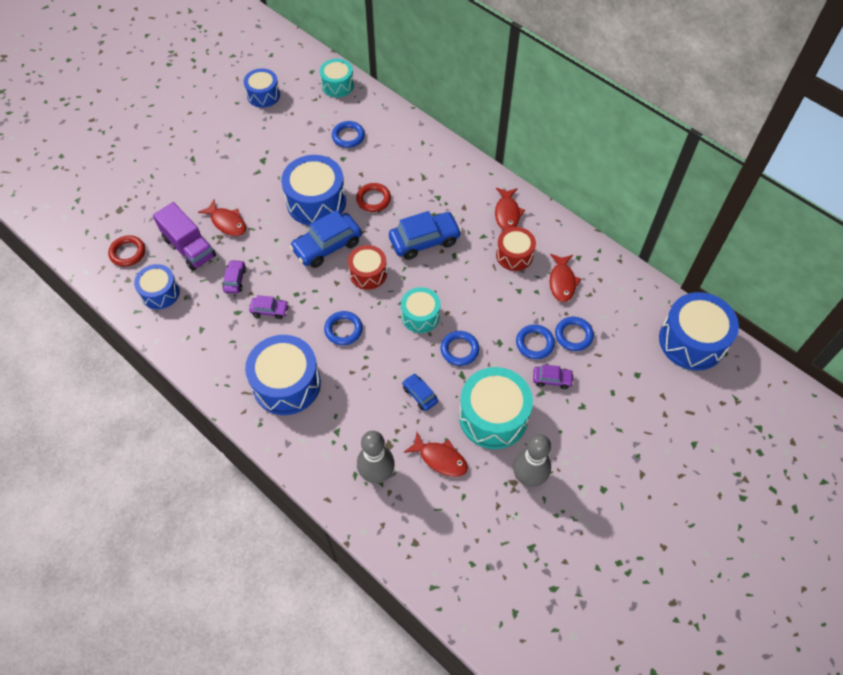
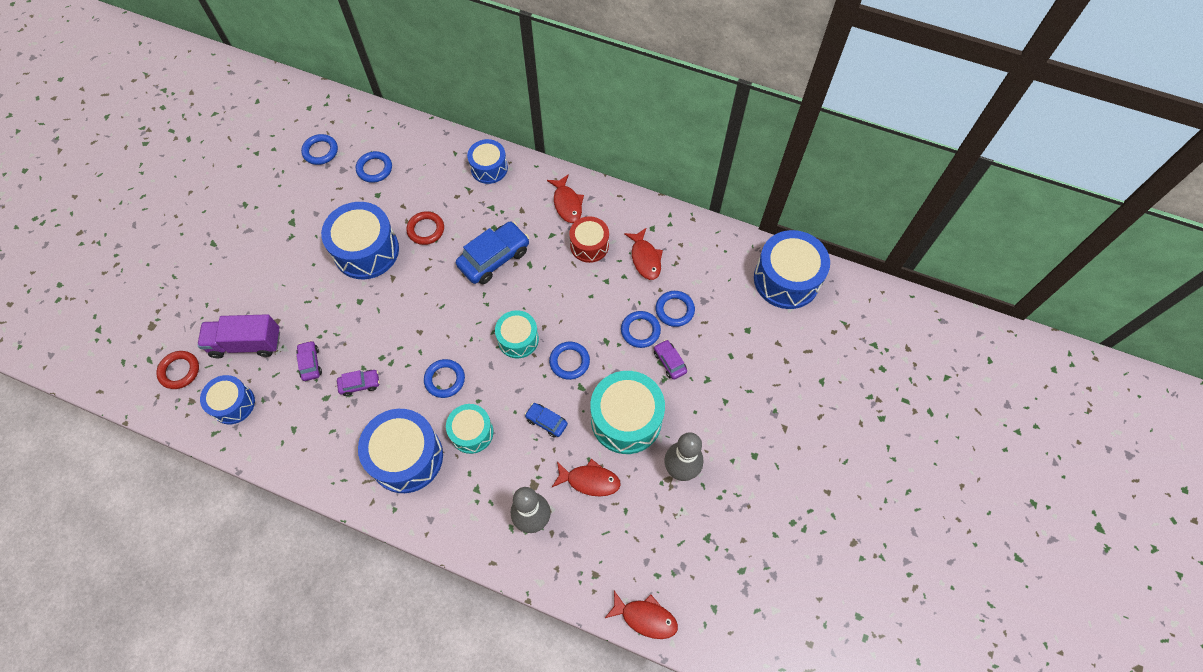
camera: 20 degrees left, 5 degrees up
purple truck [153,202,216,271] -> purple truck turned 150 degrees clockwise [197,314,280,358]
red fish [198,199,246,236] -> red fish moved to [605,591,678,639]
blue drum [244,68,280,108] -> blue drum moved to [467,139,508,184]
blue car [290,210,362,268] -> none
turquoise drum [320,59,354,97] -> turquoise drum moved to [446,404,494,454]
red drum [348,245,387,290] -> none
purple car [533,364,574,389] -> purple car turned 105 degrees counterclockwise [654,340,687,380]
none -> blue ring [301,134,338,165]

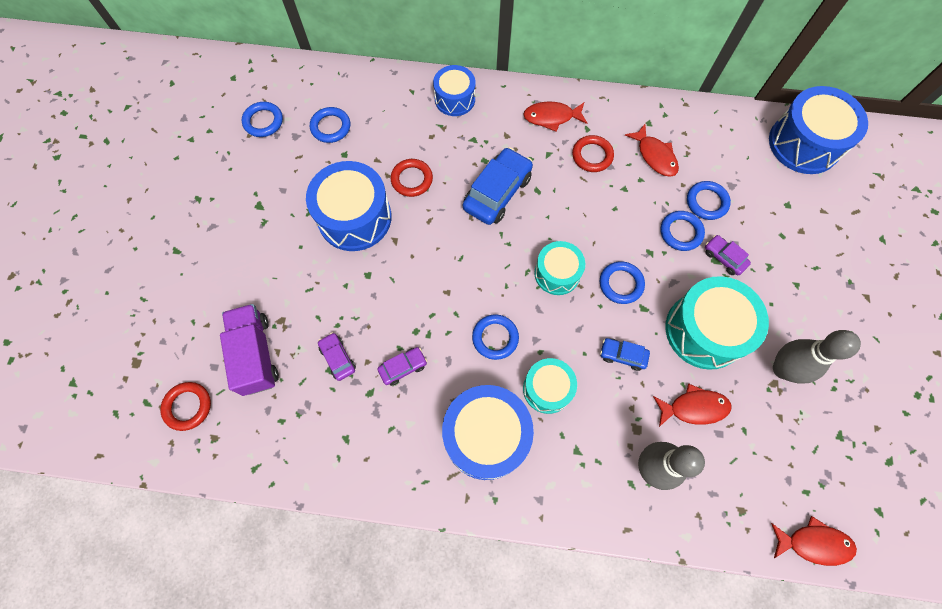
camera: 15 degrees left, 5 degrees up
purple truck [197,314,280,358] -> purple truck turned 90 degrees clockwise [220,304,279,396]
blue drum [200,375,255,424] -> none
red fish [547,174,584,223] -> red fish turned 120 degrees clockwise [523,102,587,132]
red drum [569,216,609,263] -> red ring [572,135,614,172]

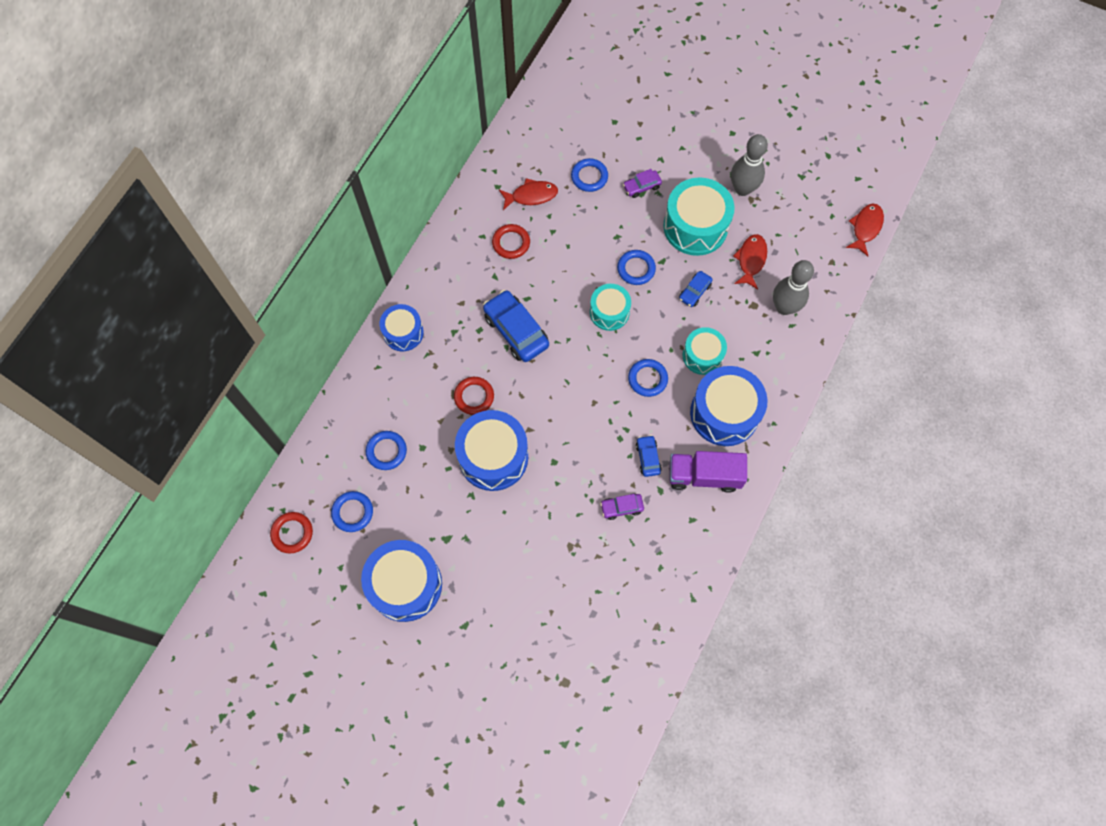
camera: 70 degrees left, 0 degrees up
red ring [160,382,211,431] -> red ring moved to [270,512,313,554]
purple truck [220,304,279,396] -> purple truck moved to [669,451,747,493]
purple car [377,347,427,386] -> blue car [636,435,662,477]
red fish [523,102,587,132] -> none
blue ring [660,211,705,251] -> none
blue drum [769,86,868,174] -> blue drum moved to [361,540,442,622]

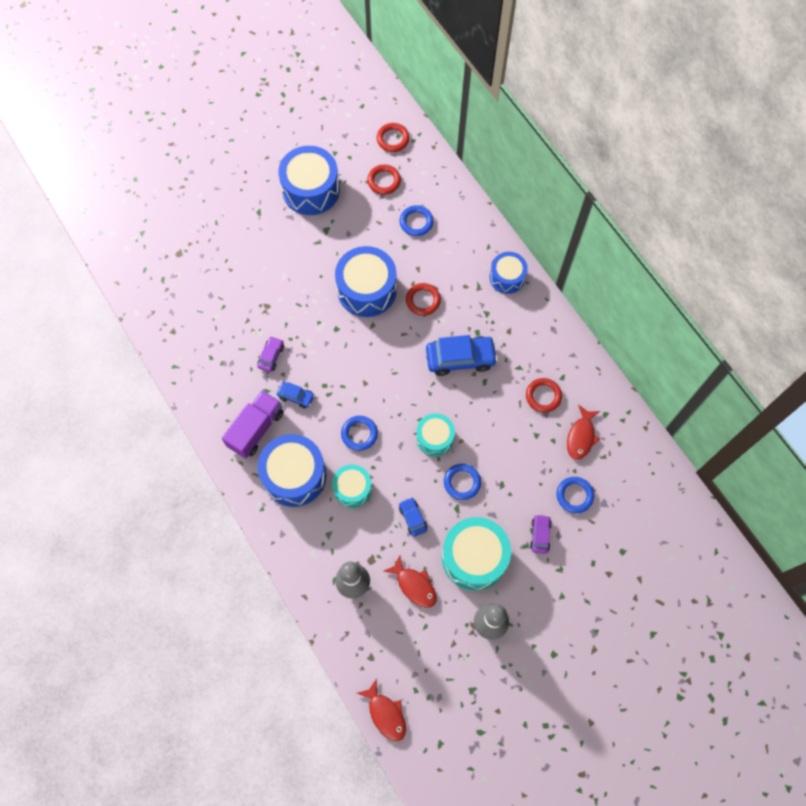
camera: 120 degrees right, 0 degrees up
blue ring [331,491,373,532] -> red ring [367,164,401,195]

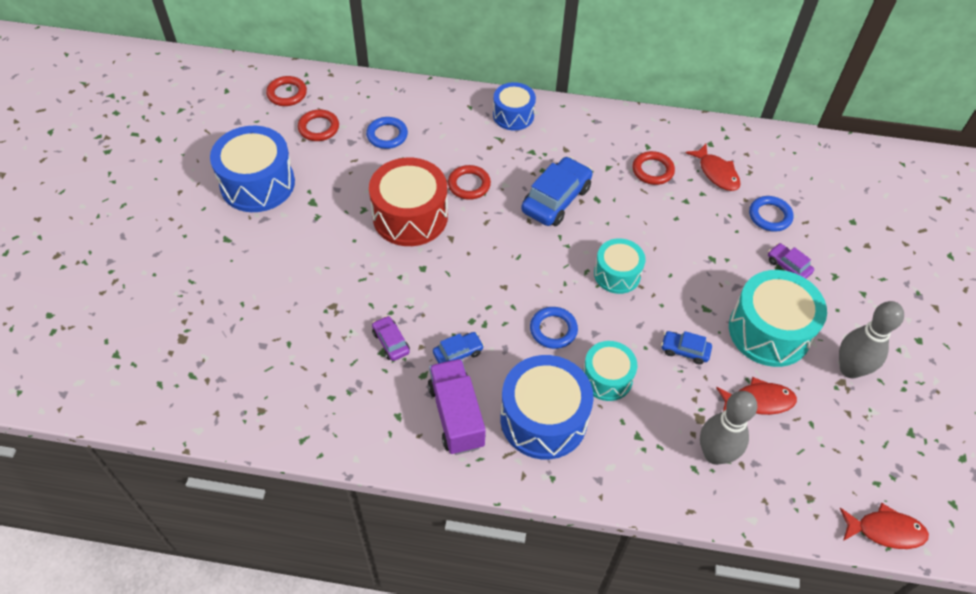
camera: 50 degrees left, 15 degrees down
blue drum [335,246,397,317] -> red drum [369,158,448,246]
blue ring [444,464,481,500] -> none

